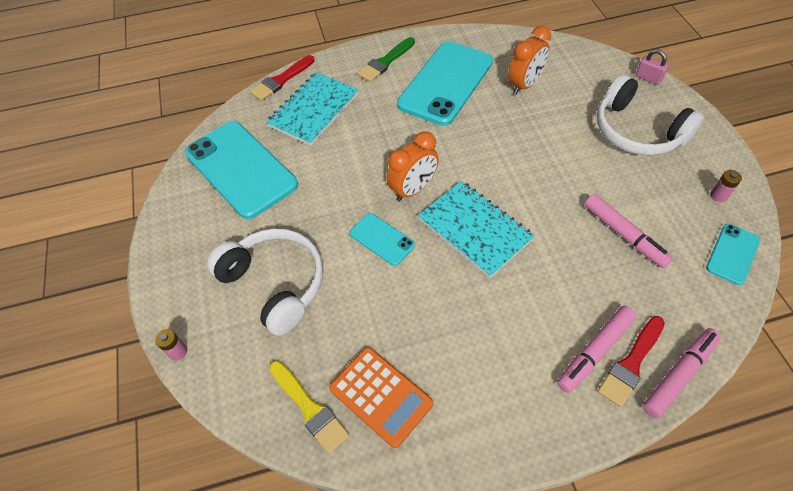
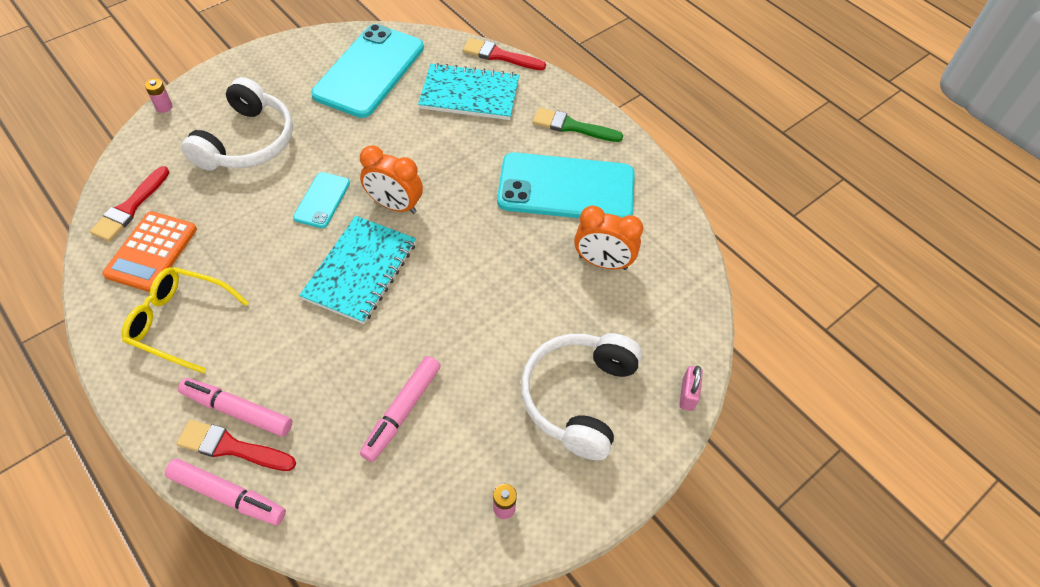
camera: 60 degrees right, 0 degrees up
yellow brush [269,361,350,454] -> red brush [90,166,169,242]
turquoise phone [706,224,760,285] -> none
none -> yellow glasses [122,267,249,374]

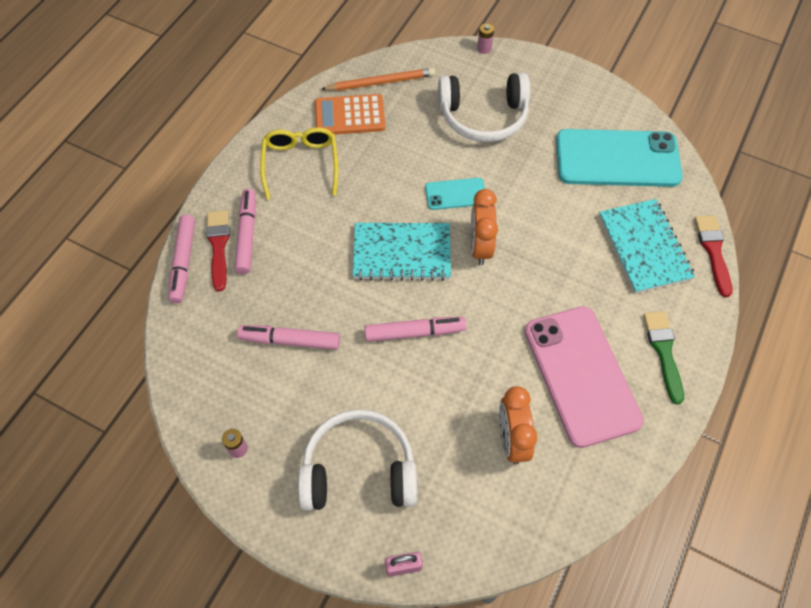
camera: 70 degrees right, 5 degrees up
red brush [90,166,169,242] -> orange pencil [321,68,435,91]
turquoise phone [497,152,635,218] -> pink phone [525,306,644,448]
none -> pink marker [364,317,466,342]

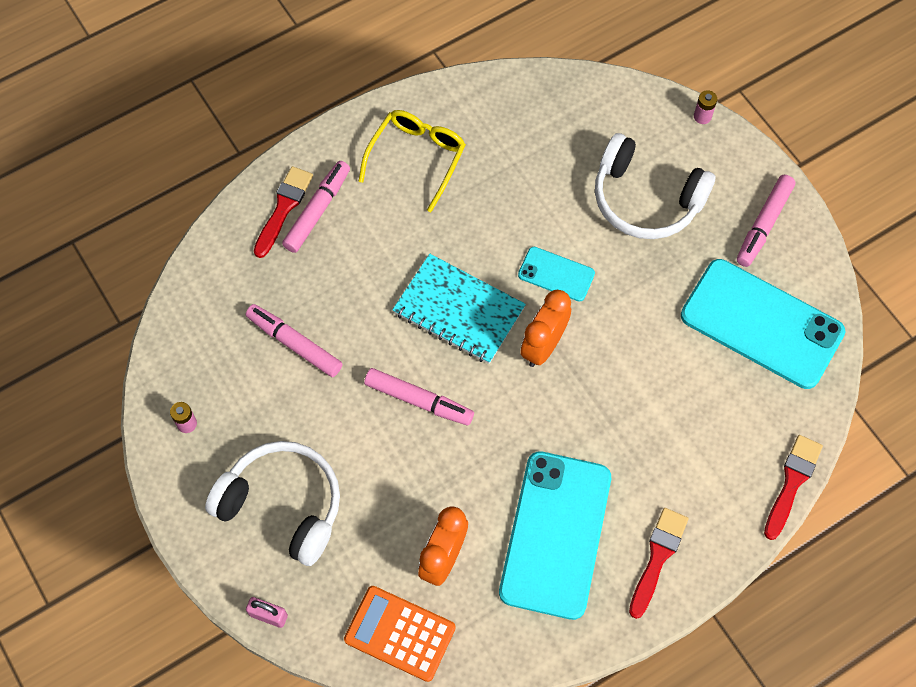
camera: 30 degrees right, 5 degrees up
pink marker [168,215,195,303] -> pink marker moved to [737,175,795,267]
orange calculator [315,94,386,135] -> orange calculator moved to [344,586,456,682]
orange pencil [321,68,435,91] -> none
pink phone [525,306,644,448] -> turquoise phone [499,451,611,620]
turquoise notebook [599,199,695,293] -> none
green brush [643,311,684,404] -> red brush [629,508,689,619]

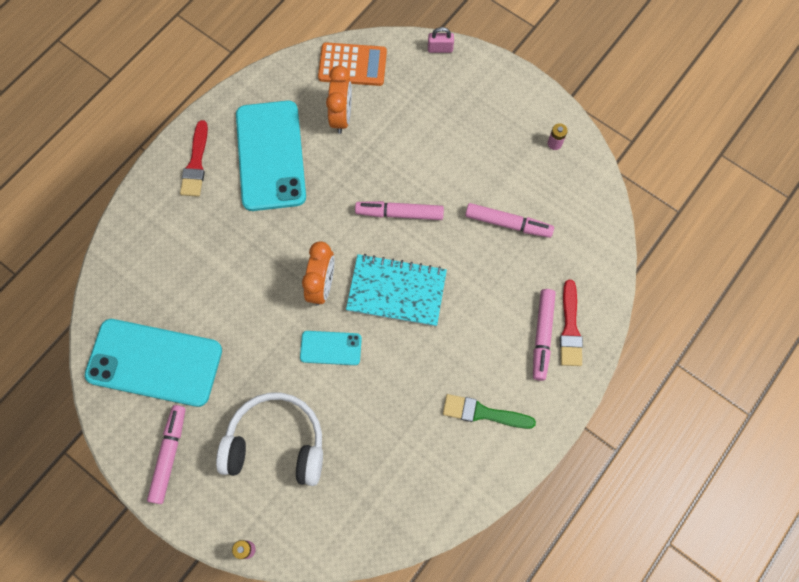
camera: 160 degrees right, 5 degrees up
white headphones [205,441,340,566] -> none
yellow glasses [358,110,466,212] -> green brush [443,394,536,429]
red brush [764,435,823,540] -> none

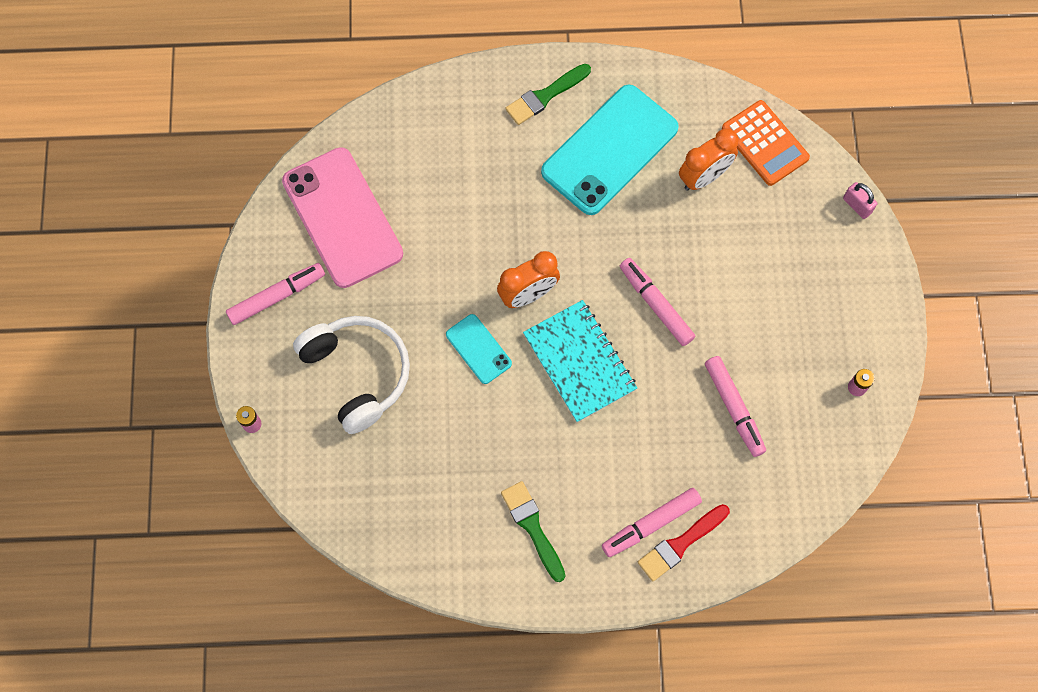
camera: 50 degrees right, 0 degrees up
turquoise phone [85,319,222,407] -> pink phone [282,147,403,288]
red brush [180,120,208,197] -> green brush [505,64,591,125]

